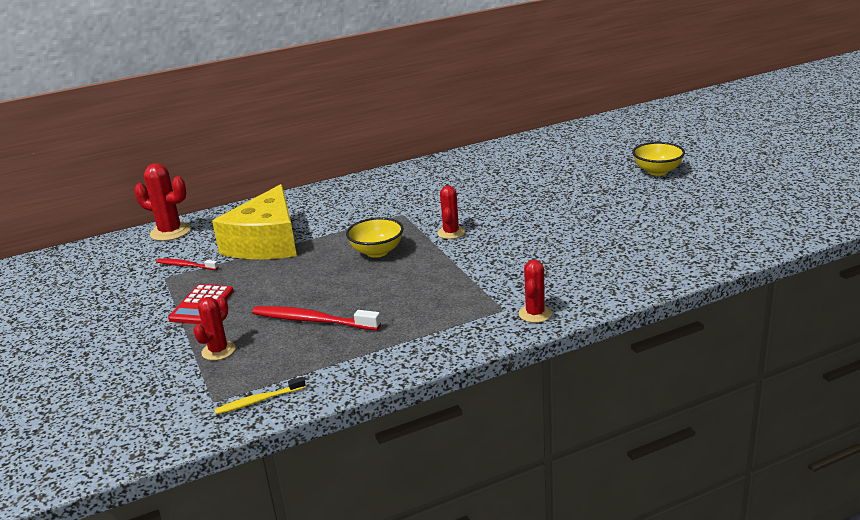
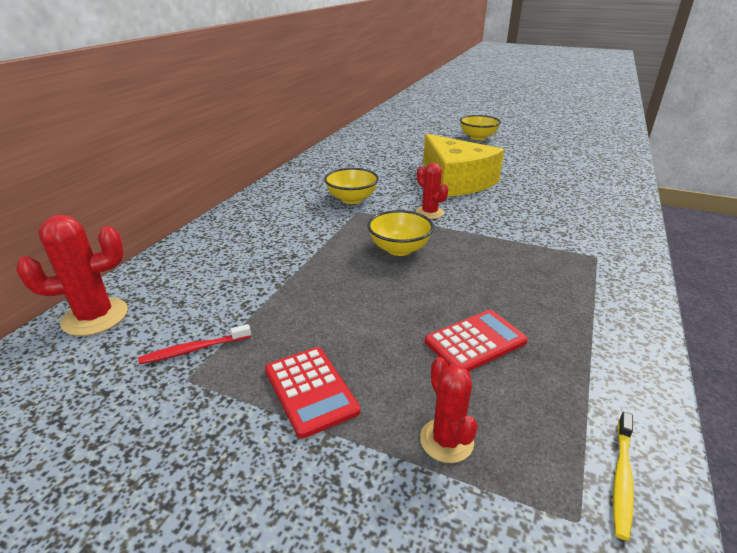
camera: 45 degrees left, 5 degrees up
yellow cheese [212,184,297,259] -> yellow cheese moved to [423,134,504,197]
red toothbrush [252,306,381,330] -> red calculator [425,310,528,371]
red cactus [519,260,552,323] -> none
none -> yellow bowl [324,168,379,204]

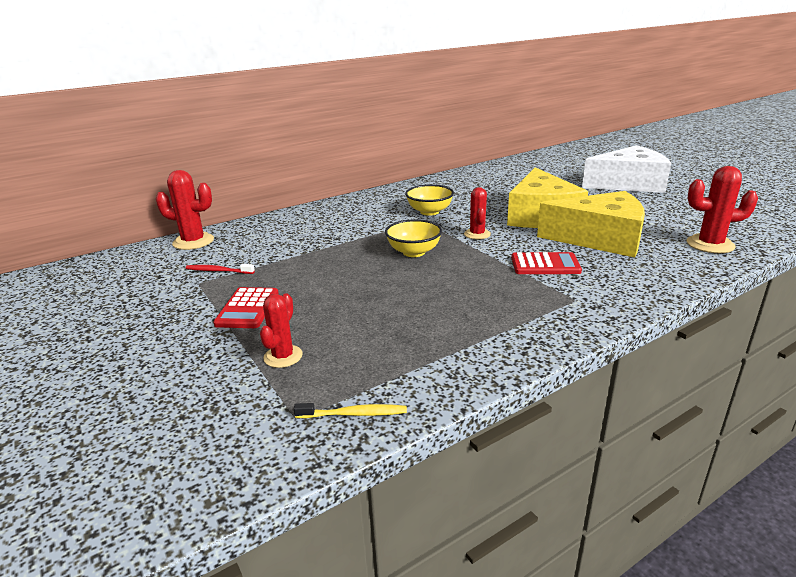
camera: 35 degrees right, 5 degrees down
red calculator [425,310,528,371] -> red calculator moved to [512,252,582,274]
yellow bowl [460,115,501,140] -> white cheese [582,145,671,193]
yellow toothbrush [613,412,634,541] -> yellow toothbrush turned 150 degrees counterclockwise [294,403,407,418]
none -> yellow cheese [537,191,645,257]
none -> red cactus [687,166,758,253]

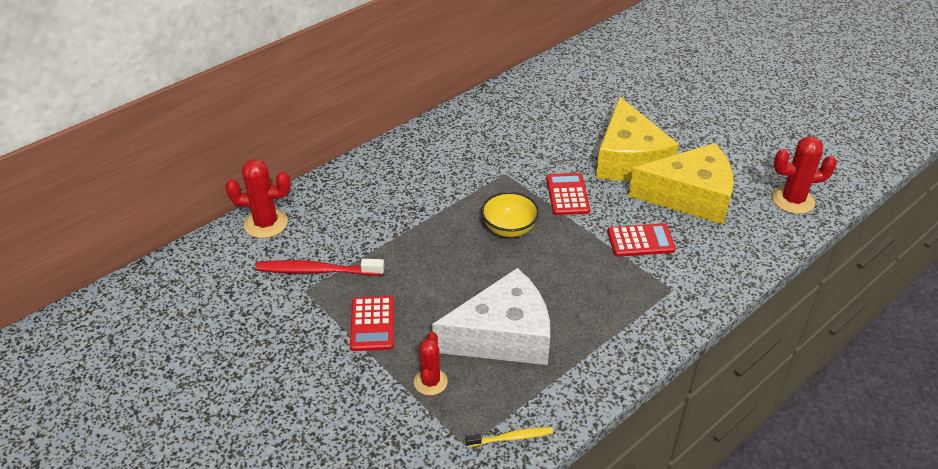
camera: 10 degrees left, 15 degrees up
red toothbrush [185,264,255,274] -> red toothbrush [256,259,384,276], size x1.71
yellow bowl [405,185,454,216] -> none
red cactus [464,187,491,239] -> red calculator [546,173,590,215]
white cheese [582,145,671,193] -> white cheese moved to [432,268,550,365]

